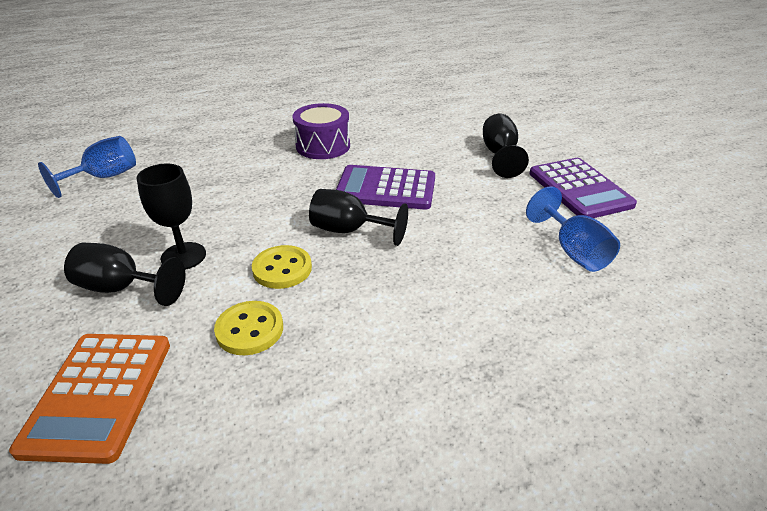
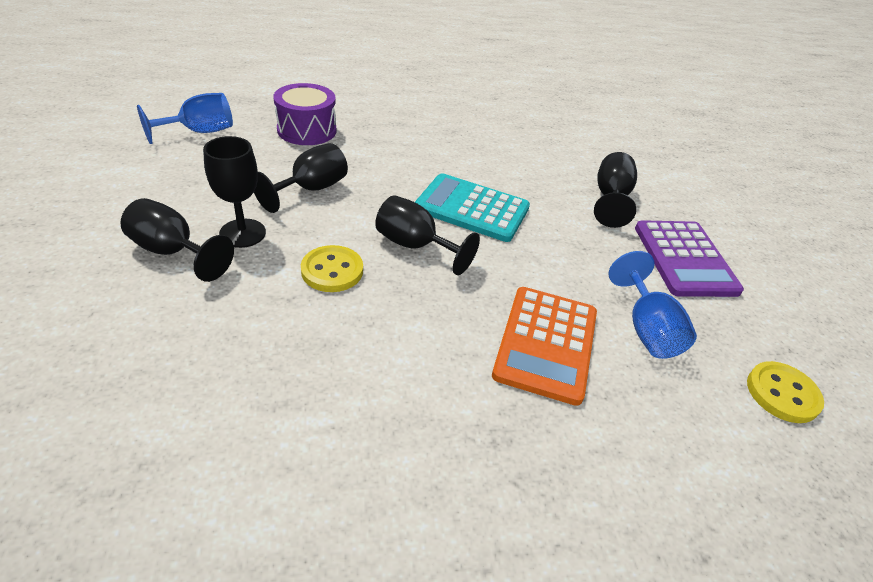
camera: 10 degrees right, 5 degrees up
orange calculator [9,334,170,464] -> orange calculator moved to [492,287,597,406]
yellow button [214,301,283,355] -> yellow button moved to [747,361,824,423]
purple drum [292,103,350,159] -> purple drum moved to [273,83,336,145]
purple calculator [336,165,435,209] -> turquoise calculator [415,173,530,242]
none -> black goblet [254,143,348,213]

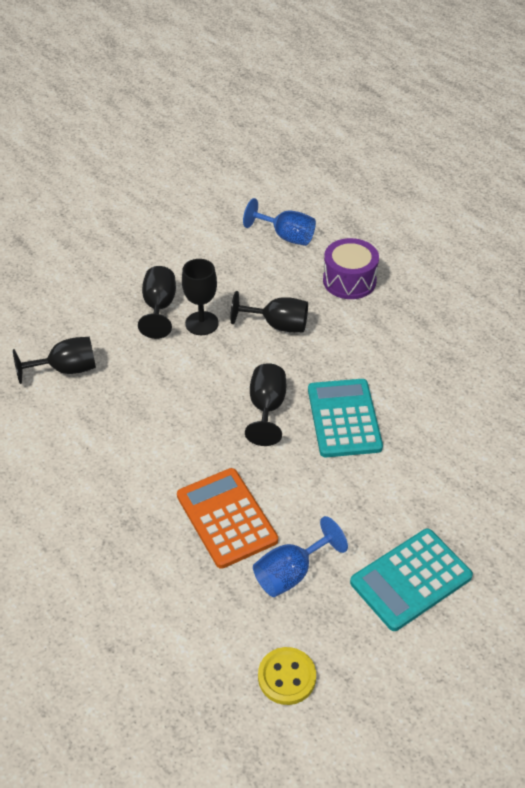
camera: 65 degrees right, 5 degrees up
yellow button [301,245,363,292] -> none
orange calculator [492,287,597,406] -> orange calculator turned 75 degrees clockwise [177,468,278,569]
black goblet [594,152,637,228] -> black goblet moved to [13,337,96,384]
purple calculator [635,220,744,297] -> turquoise calculator [350,529,473,631]

